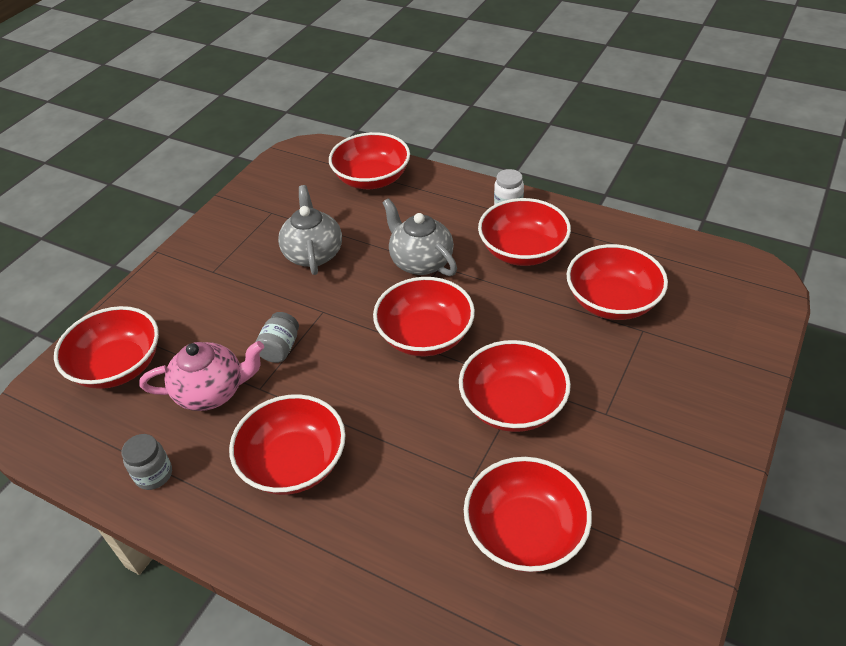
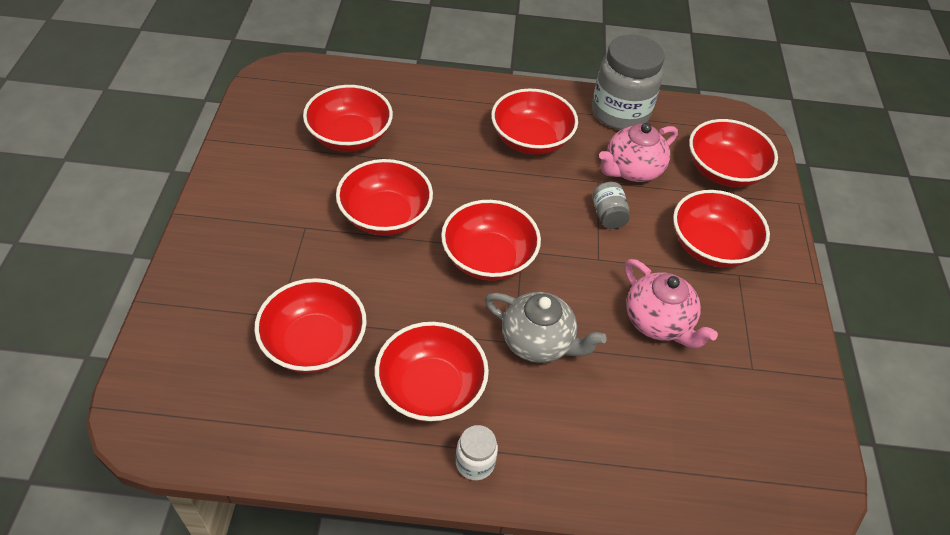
camera: 150 degrees right, 5 degrees up
grey jar [122,434,172,490] -> grey jar [592,34,665,130], size x2.15
grey teapot [278,185,342,275] -> pink teapot [625,259,718,349]
red bowl [329,132,410,189] -> red bowl moved to [673,190,770,268]

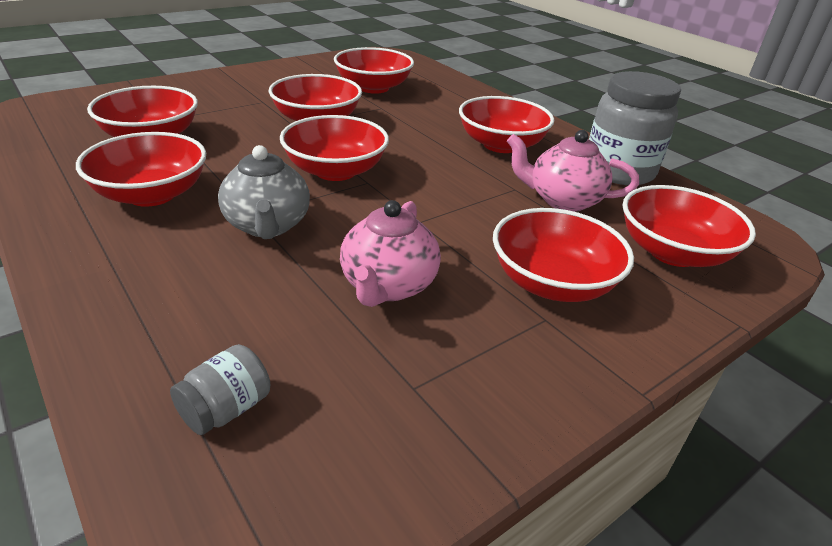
camera: 50 degrees right, 15 degrees down
white jar [456,425,498,480] -> none
grey jar [592,182,630,229] -> grey jar moved to [170,344,271,435]

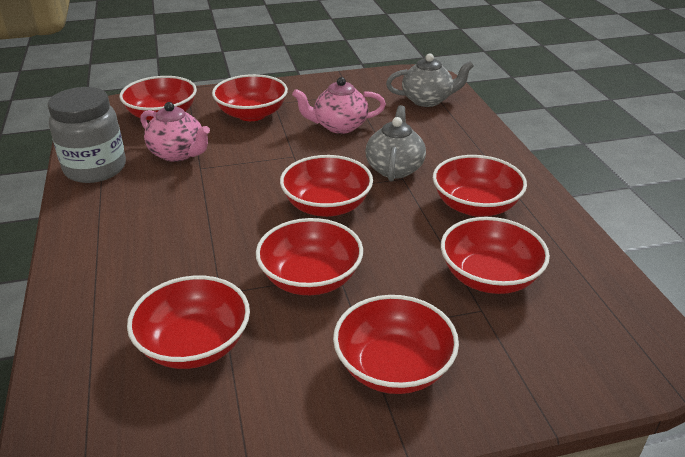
camera: 155 degrees left, 0 degrees up
grey jar [170,344,271,435] -> grey teapot [386,53,474,107]
pink teapot [340,200,441,307] -> pink teapot turned 135 degrees counterclockwise [292,77,386,134]
red bowl [459,96,554,153] -> red bowl moved to [333,295,459,394]

